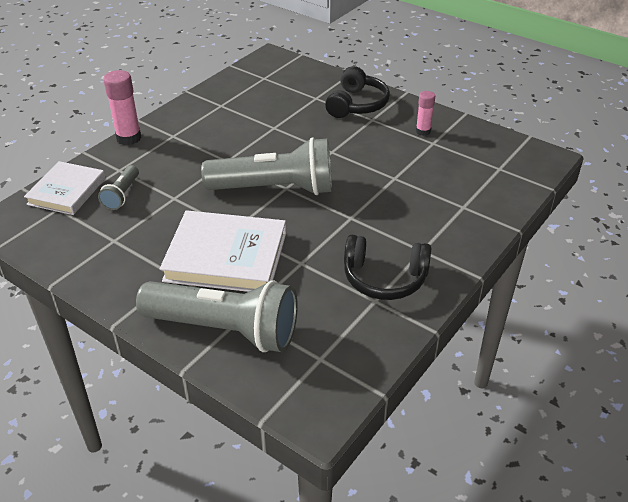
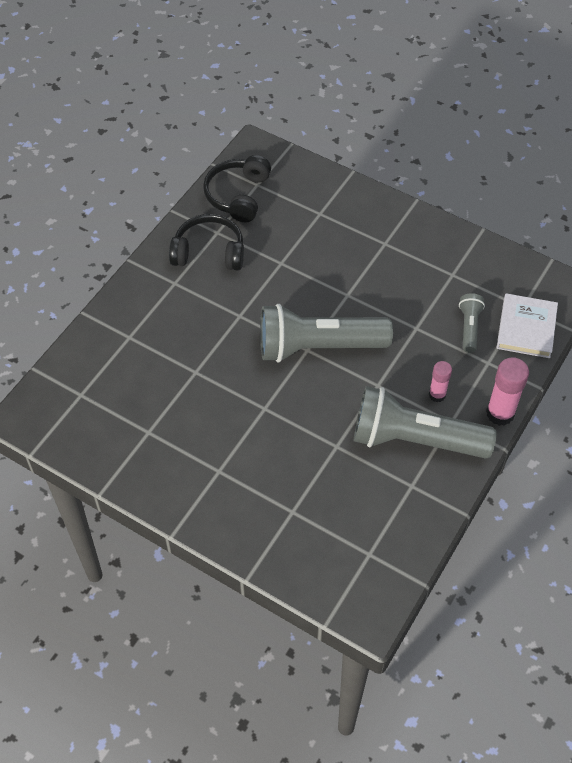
camera: 175 degrees right, 15 degrees up
grey flashlight [136,280,298,352] -> grey flashlight moved to [354,386,497,459]
white book [160,210,286,292] -> none
black headphones [325,66,390,118] -> black headphones moved to [203,155,271,222]
pink glue stick [416,91,435,136] -> pink glue stick moved to [429,361,452,402]

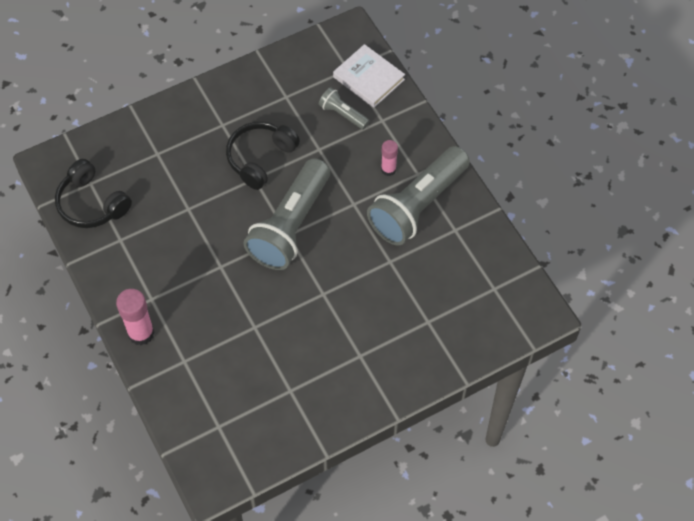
camera: 60 degrees left, 5 degrees up
black headphones [169,214,244,271] -> black headphones moved to [226,122,300,190]
pink glue stick [486,357,529,426] -> pink glue stick moved to [116,289,155,346]

